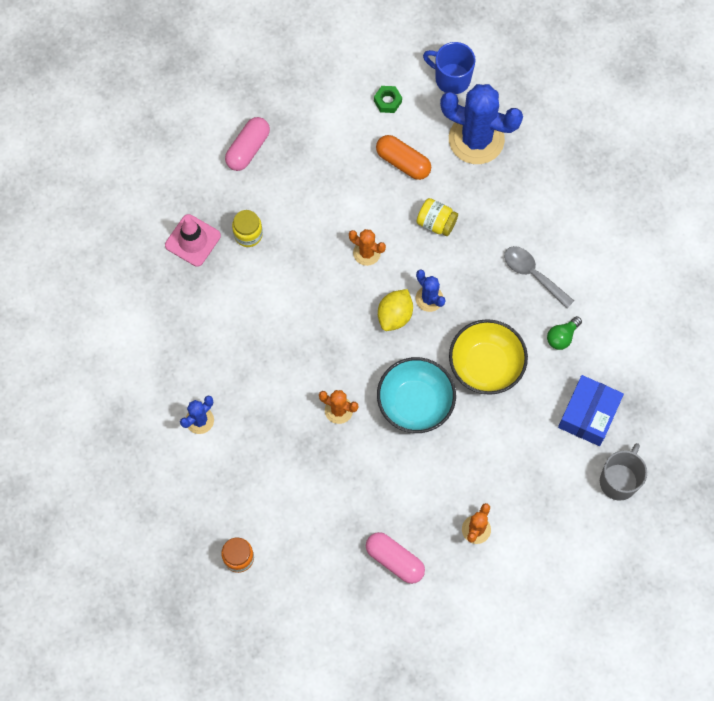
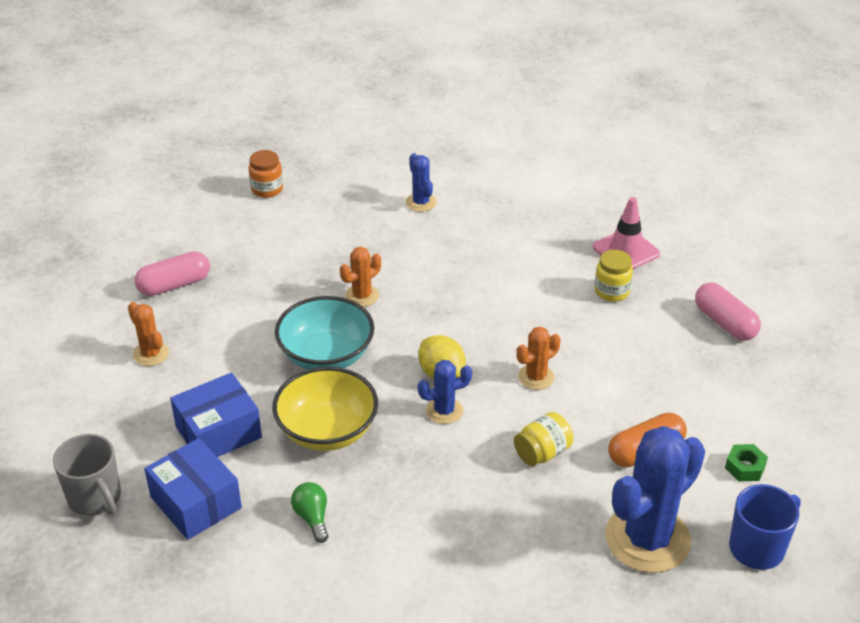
camera: 115 degrees right, 30 degrees down
grey spoon [504,246,574,308] -> none
none -> blue box [170,372,262,457]

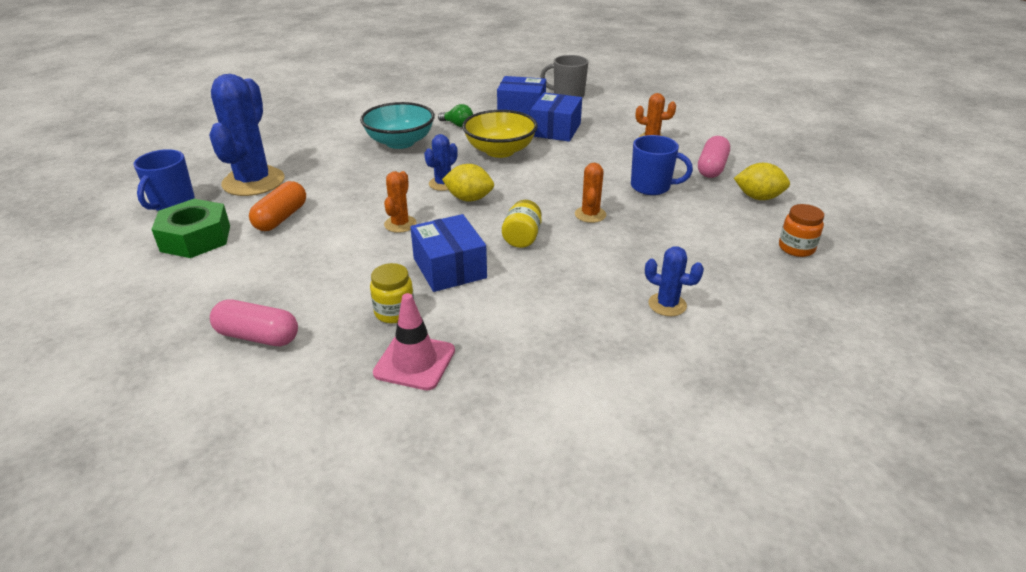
camera: 140 degrees right, 5 degrees down
turquoise bowl [275,296,374,370] -> turquoise bowl moved to [360,102,435,149]
yellow jar [514,412,573,466] -> yellow jar moved to [502,200,542,248]
green nut [725,444,768,482] -> green nut [151,199,230,258], size x2.04
none -> blue box [410,214,487,292]
none -> blue mug [631,135,693,195]
none -> yellow lemon [734,163,790,200]

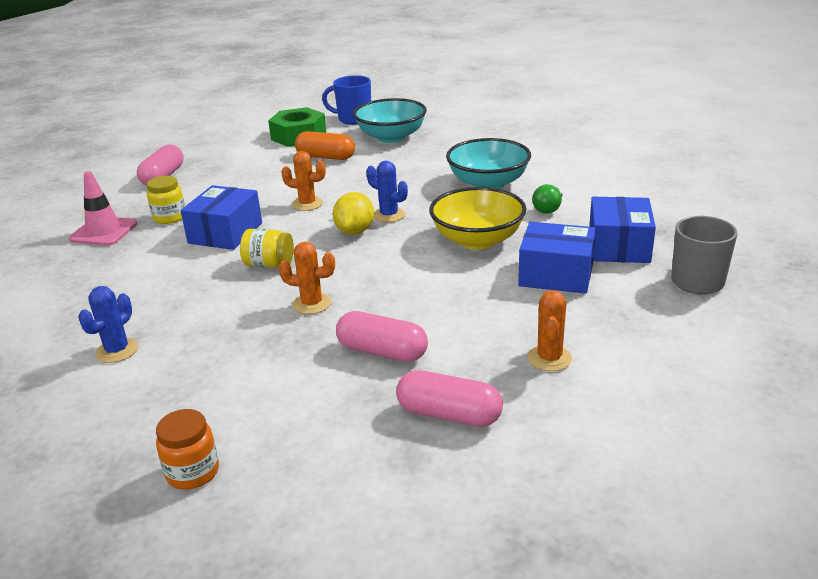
camera: 90 degrees right, 5 degrees down
blue cactus [209,74,284,196] -> turquoise bowl [353,98,427,143]
blue box [410,214,487,292] -> blue box turned 45 degrees counterclockwise [180,185,262,250]
blue mug [631,135,693,195] -> pink capsule [336,311,428,362]
yellow lemon [734,163,790,200] -> none

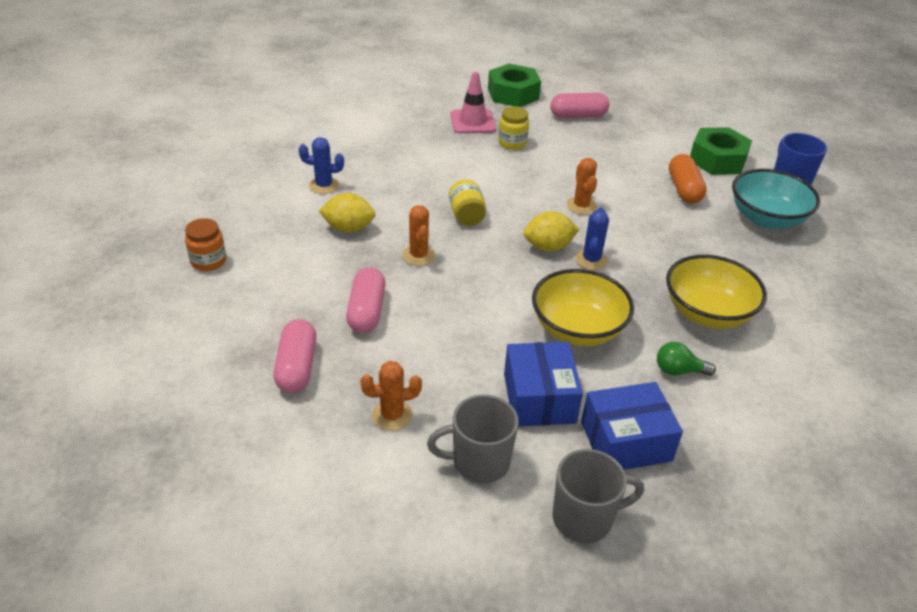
camera: 65 degrees right, 10 degrees up
blue box [180,185,262,250] -> none
turquoise bowl [446,138,531,189] -> yellow bowl [666,255,767,329]
none -> yellow lemon [319,193,376,233]
none -> grey mug [427,395,519,484]
none -> green nut [488,64,541,107]

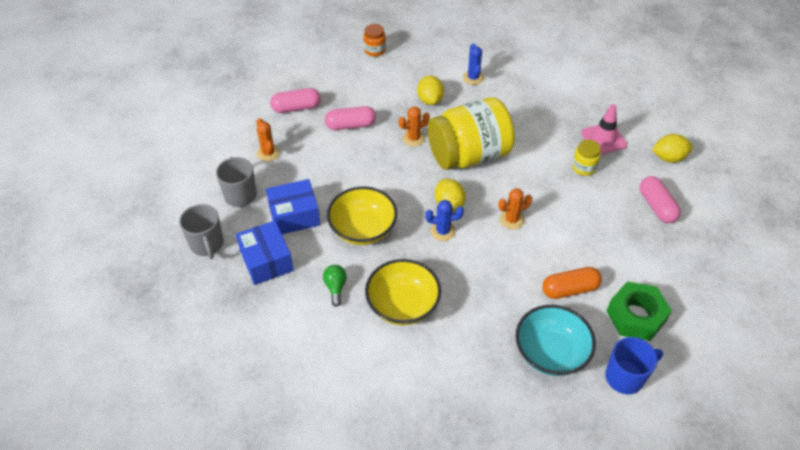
camera: 80 degrees right, 10 degrees up
yellow jar [449,179,486,226] -> yellow jar [428,97,515,170], size x2.40
green nut [488,64,541,107] -> yellow lemon [652,134,693,163]

